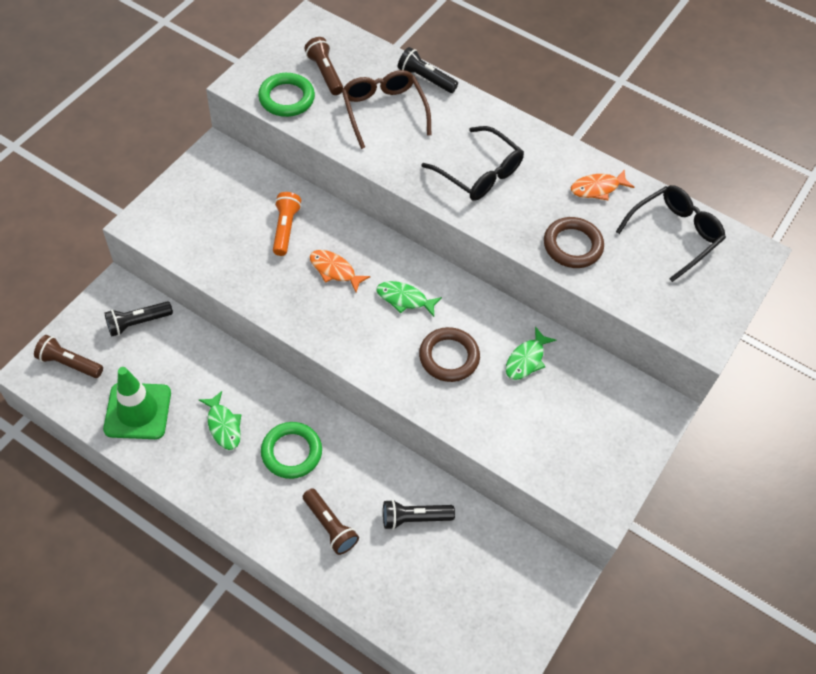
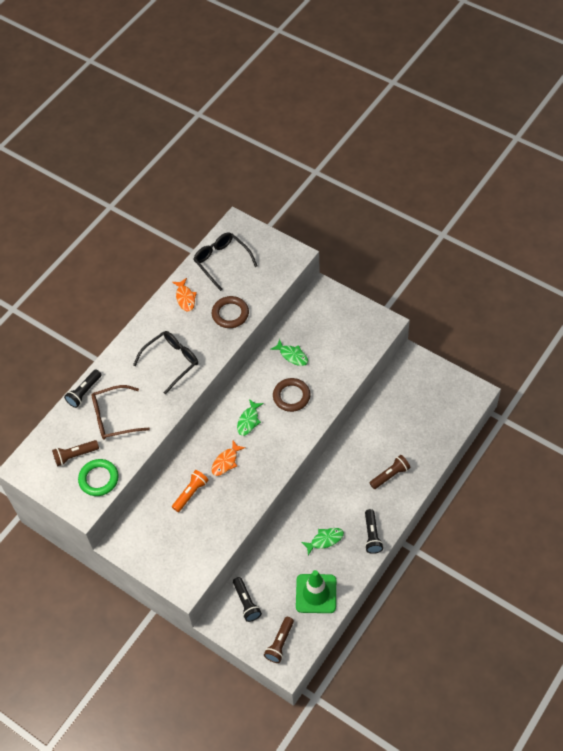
camera: 80 degrees left, 0 degrees up
green ring [261,422,322,479] -> none
orange flashlight [273,192,301,256] -> orange flashlight turned 120 degrees clockwise [172,470,209,512]
black flashlight [383,499,455,530] -> black flashlight moved to [365,509,383,554]

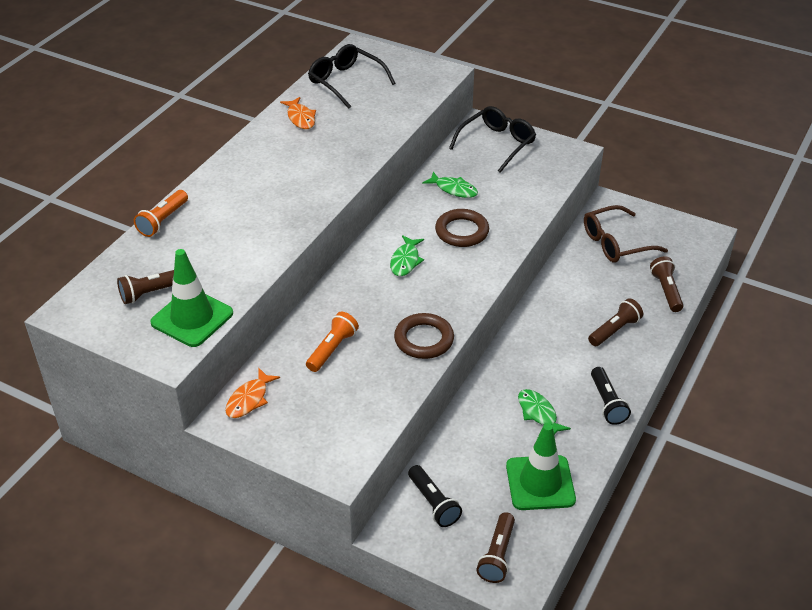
camera: 10 degrees left, 15 degrees down
black flashlight [64,370,101,408] -> orange flashlight [134,190,188,237]
green ring [78,459,119,496] -> green traffic cone [150,249,233,347]
brown glasses [92,385,150,440] -> brown glasses moved to [584,205,668,263]
black glasses [133,331,198,394] -> black glasses moved to [449,106,536,173]
orange fish [211,441,246,476] -> orange fish moved to [225,368,280,418]
brown ring [212,296,249,328] -> brown ring moved to [394,313,454,359]
green fish [301,528,344,555] -> green fish turned 90 degrees counterclockwise [518,389,571,435]
none -> brown flashlight [650,256,684,312]

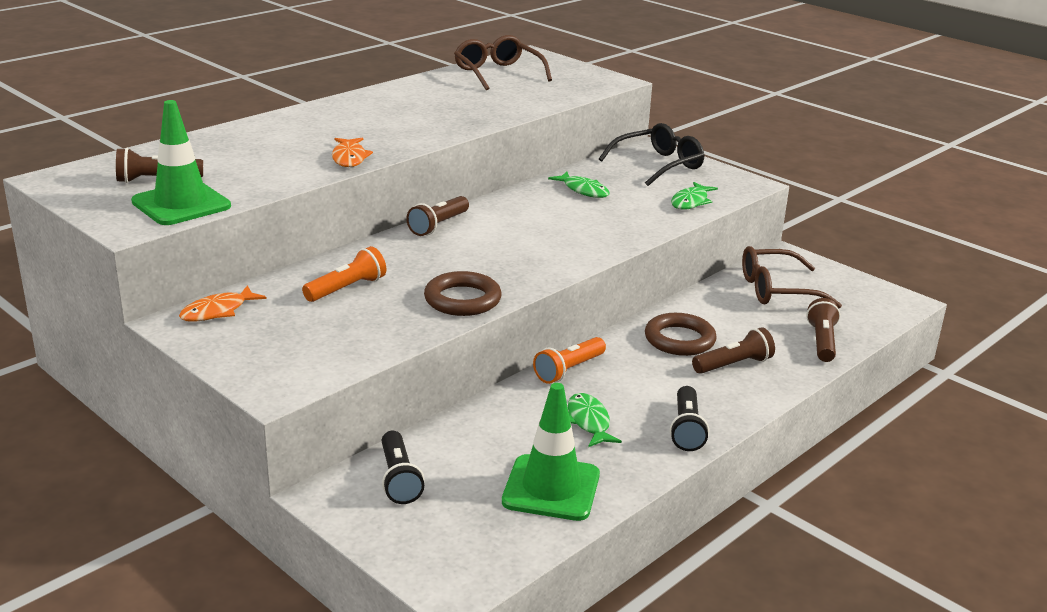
camera: 15 degrees right, 15 degrees down
orange flashlight [134,190,188,237] -> orange flashlight moved to [533,337,606,384]
orange fish [280,97,316,129] -> orange fish moved to [332,138,373,167]
black glasses [308,44,396,109] -> brown glasses [454,35,552,90]
green fish [390,235,424,276] -> green fish moved to [671,182,718,210]
brown ring [435,209,489,247] -> brown ring moved to [645,313,717,356]
brown flashlight [476,512,515,583] -> brown flashlight moved to [406,196,469,236]

